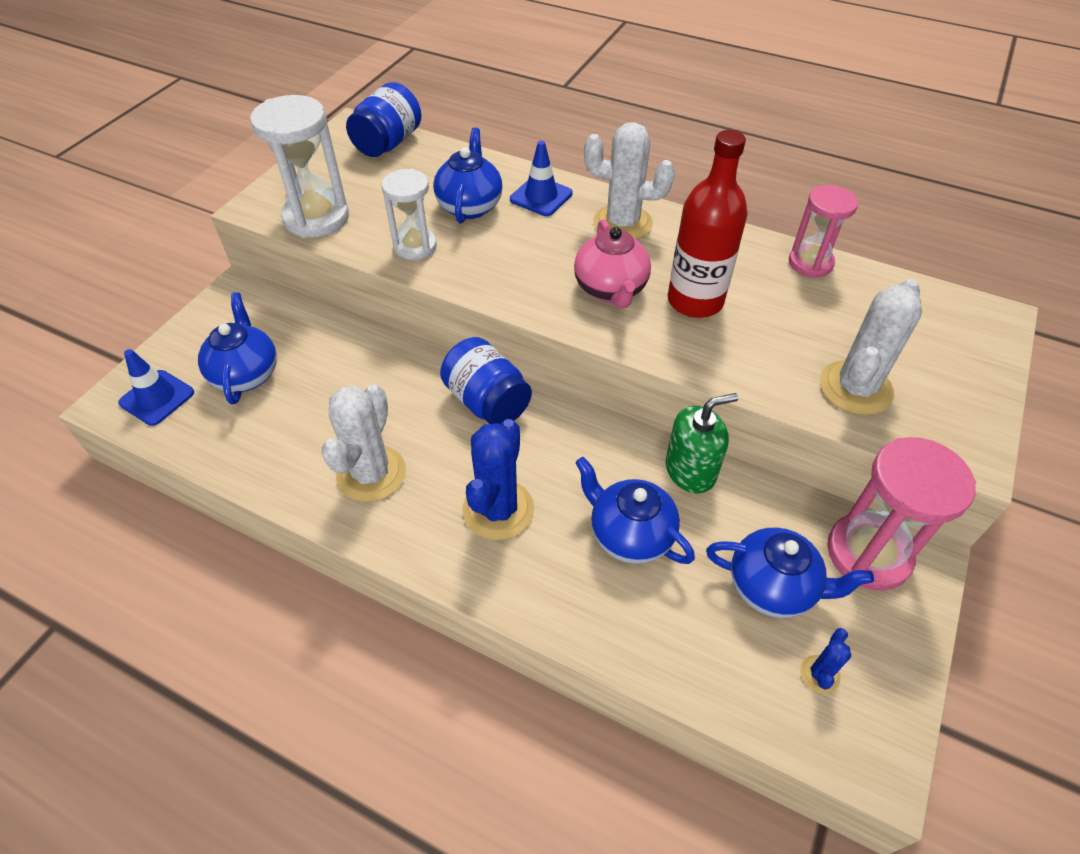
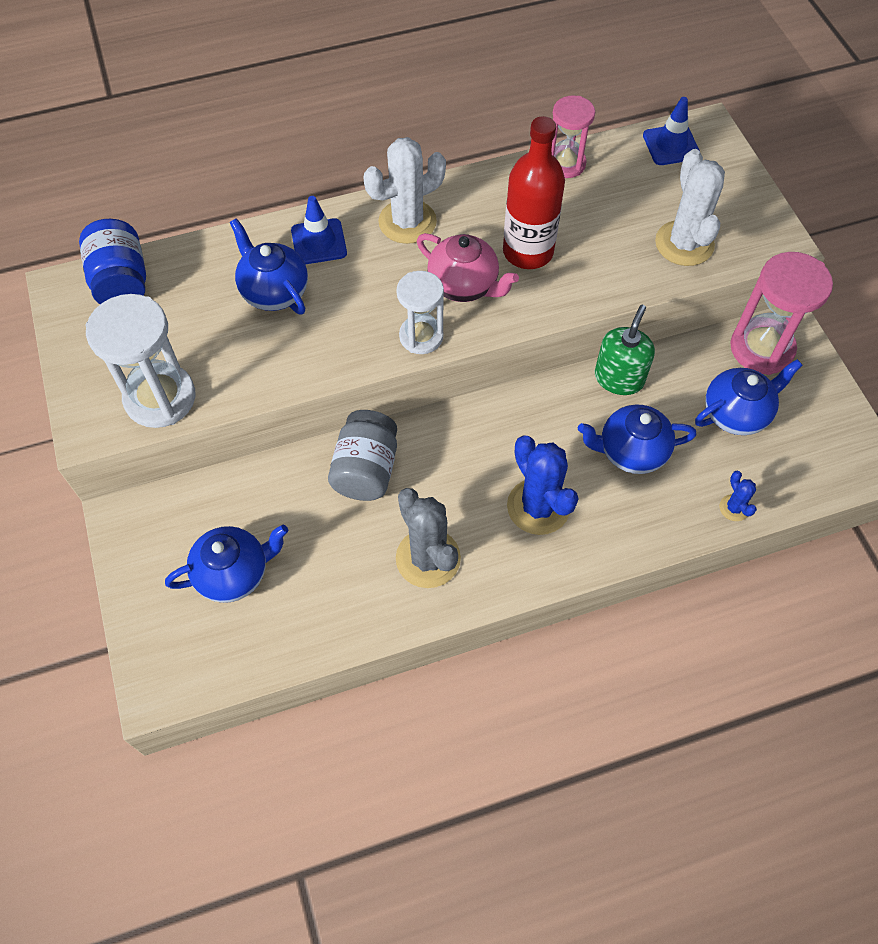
camera: 45 degrees left, 10 degrees up
blue traffic cone [118,349,194,426] -> blue traffic cone moved to [643,97,700,165]
blue teapot [198,292,277,404] -> blue teapot turned 120 degrees clockwise [165,524,288,603]
white cactus [321,384,406,502] -> grey cactus [396,488,461,588]
white hourglass [381,169,437,260] -> white hourglass moved to [396,271,444,354]
blue jar [440,337,532,424] -> none
blue cactus [800,628,851,694] -> blue cactus moved to [719,471,757,521]
none -> grey jar [328,410,397,501]

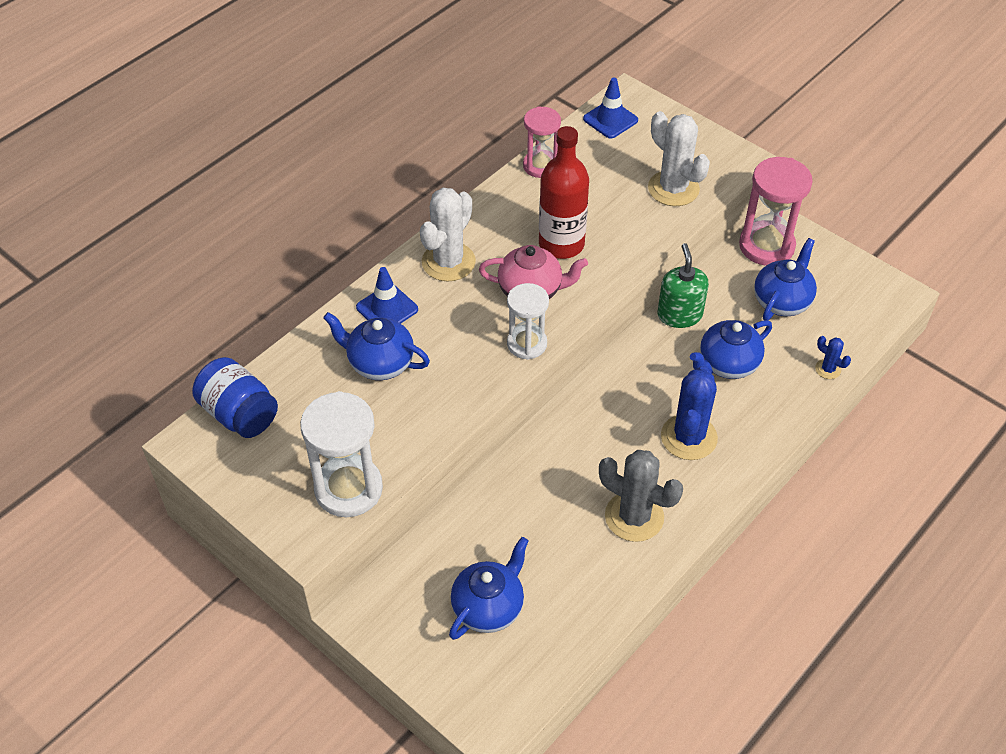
camera: 30 degrees left, 10 degrees down
grey jar [328,410,397,501] -> none
blue cactus [507,436,579,535] -> blue cactus turned 75 degrees clockwise [661,366,718,460]

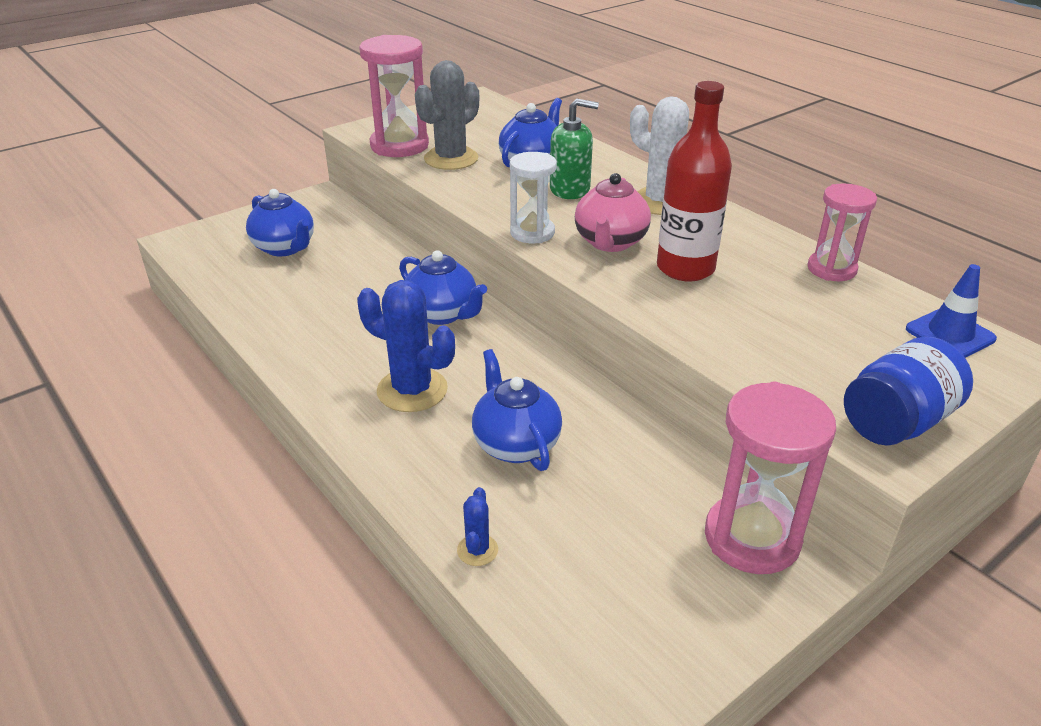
camera: 100 degrees right, 15 degrees down
blue jar [192,357,278,438] -> blue jar moved to [844,337,973,445]
white hourglass [300,391,383,517] -> pink hourglass [359,35,429,157]
blue traffic cone [356,267,418,324] -> none
grey cactus [599,450,683,542] -> grey cactus moved to [415,60,479,170]
white cactus [648,111,710,206] -> none
green soap dispenser [657,243,709,328] -> green soap dispenser moved to [550,99,599,199]
blue teapot [754,238,817,320] -> blue teapot moved to [399,250,487,325]
blue cactus [815,336,851,379] -> blue cactus turned 45 degrees counterclockwise [457,487,498,566]

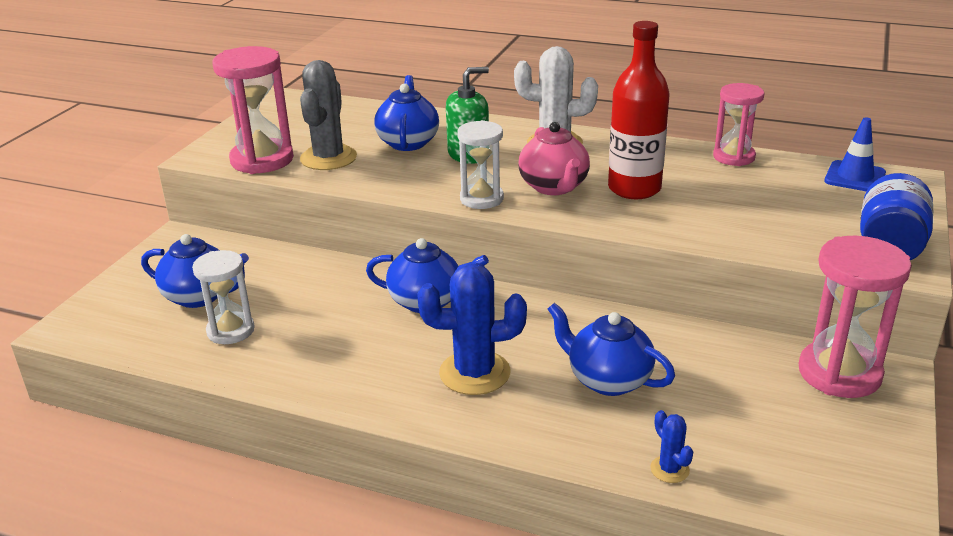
camera: 30 degrees left, 5 degrees down
none -> white hourglass [192,250,255,344]

